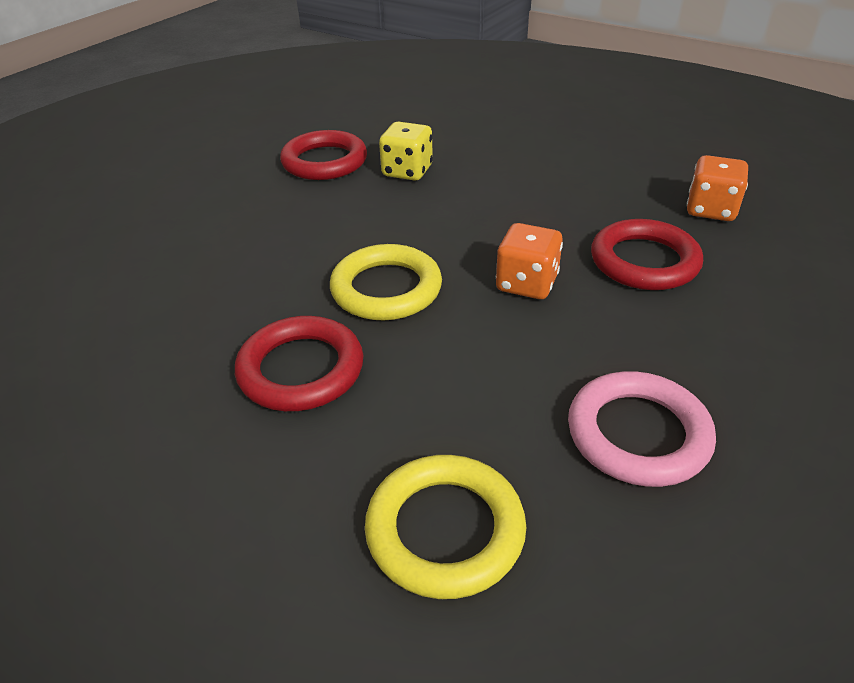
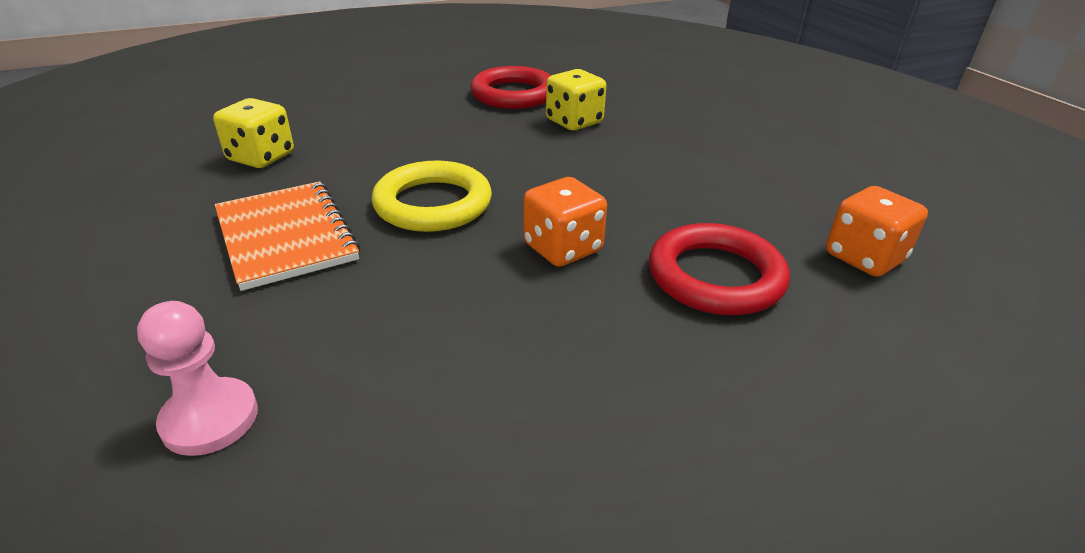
camera: 30 degrees right, 5 degrees down
red ring [235,316,363,411] -> orange notebook [215,181,360,291]
yellow ring [365,455,526,599] -> pink pawn [137,301,258,456]
pink ring [568,372,716,487] -> none
none -> yellow dice [213,98,294,168]

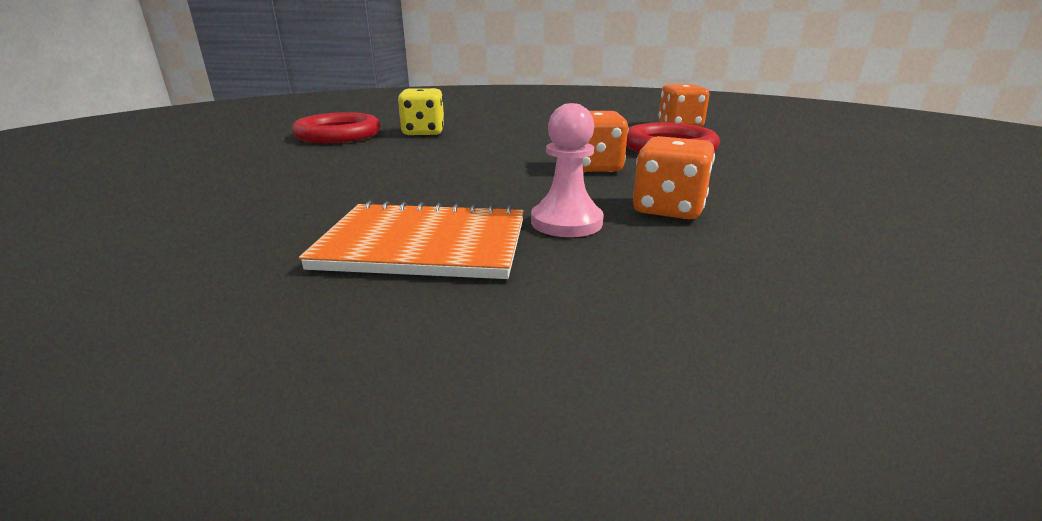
camera: 55 degrees left, 10 degrees down
pink pawn [137,301,258,456] -> pink pawn moved to [531,103,604,237]
yellow dice [213,98,294,168] -> none
yellow ring [371,160,492,232] -> none
none -> orange dice [633,136,715,219]

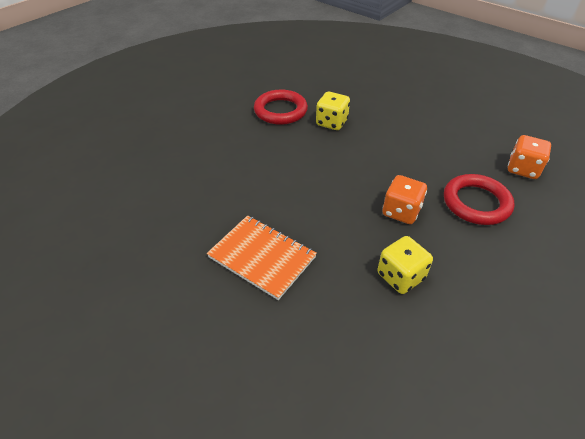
camera: 30 degrees right, 20 degrees up
pink pawn [531,103,604,237] -> none
orange dice [633,136,715,219] -> yellow dice [378,236,433,294]

